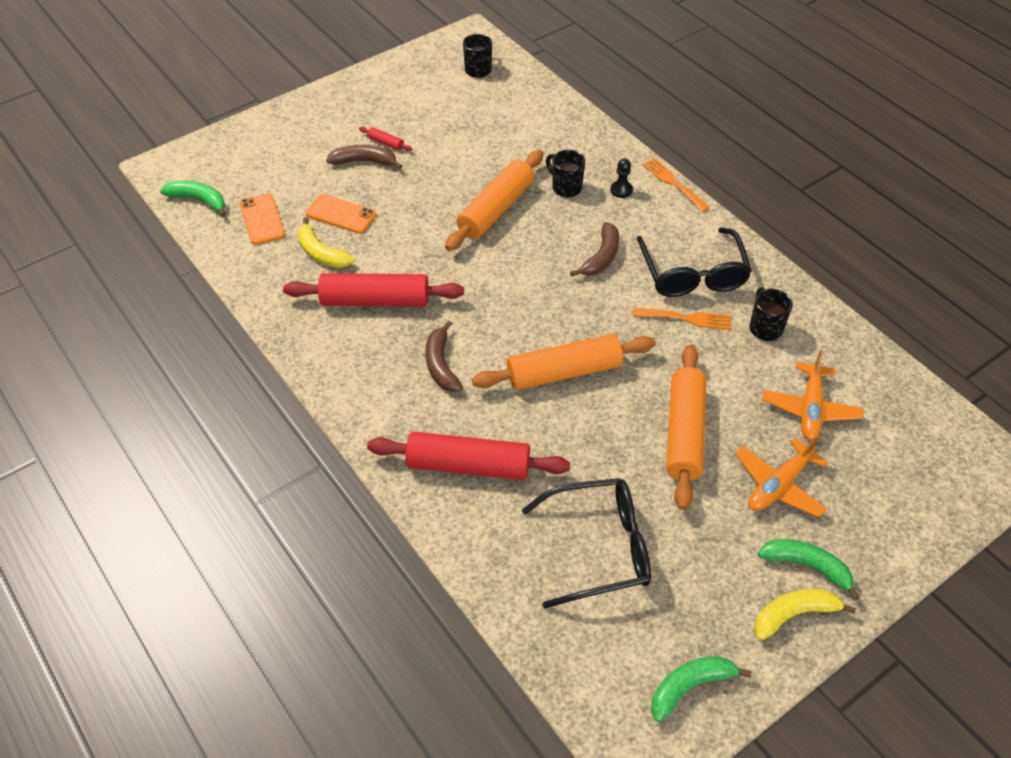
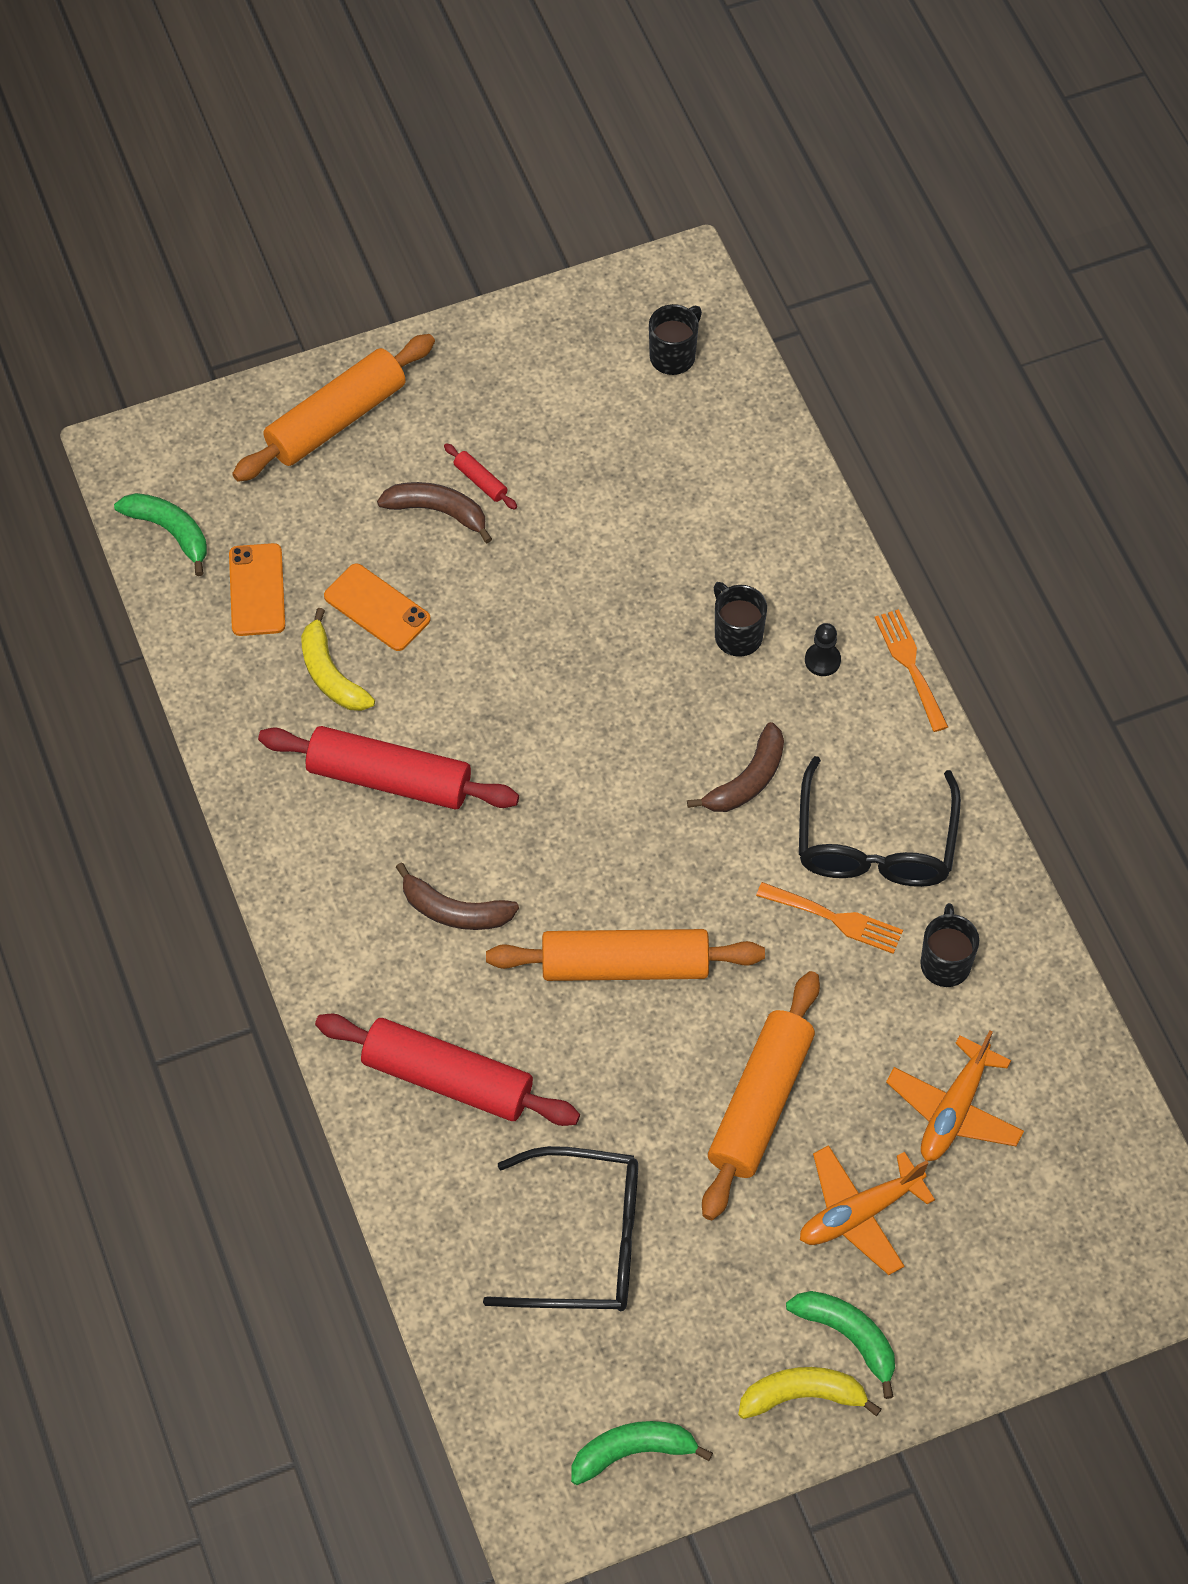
camera: 15 degrees right, 10 degrees up
brown banana [426,320,463,392] -> brown banana turned 75 degrees counterclockwise [396,863,519,930]
orange rolling pin [445,150,543,251] -> orange rolling pin moved to [232,334,435,482]

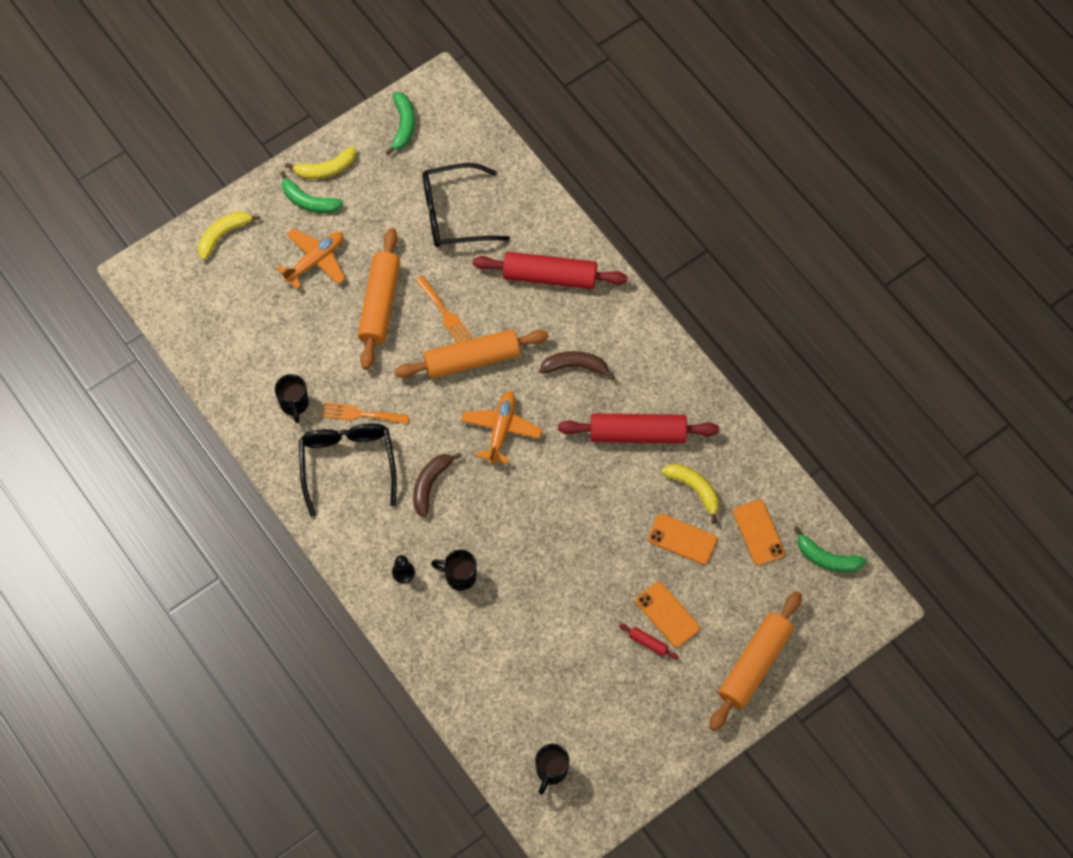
camera: 165 degrees right, 5 degrees up
brown banana [377,482,492,543] -> orange phone [636,582,700,648]
green banana [571,1421,713,1485] -> green banana turned 60 degrees counterclockwise [386,92,415,155]
black mug [714,582,767,657] -> black mug turned 150 degrees clockwise [431,550,476,591]
orange fork [875,609,948,732] -> orange fork moved to [415,275,472,343]
orange plane [886,1030,1024,1161] -> orange plane moved to [461,391,542,464]
none -> yellow banana [198,211,260,260]

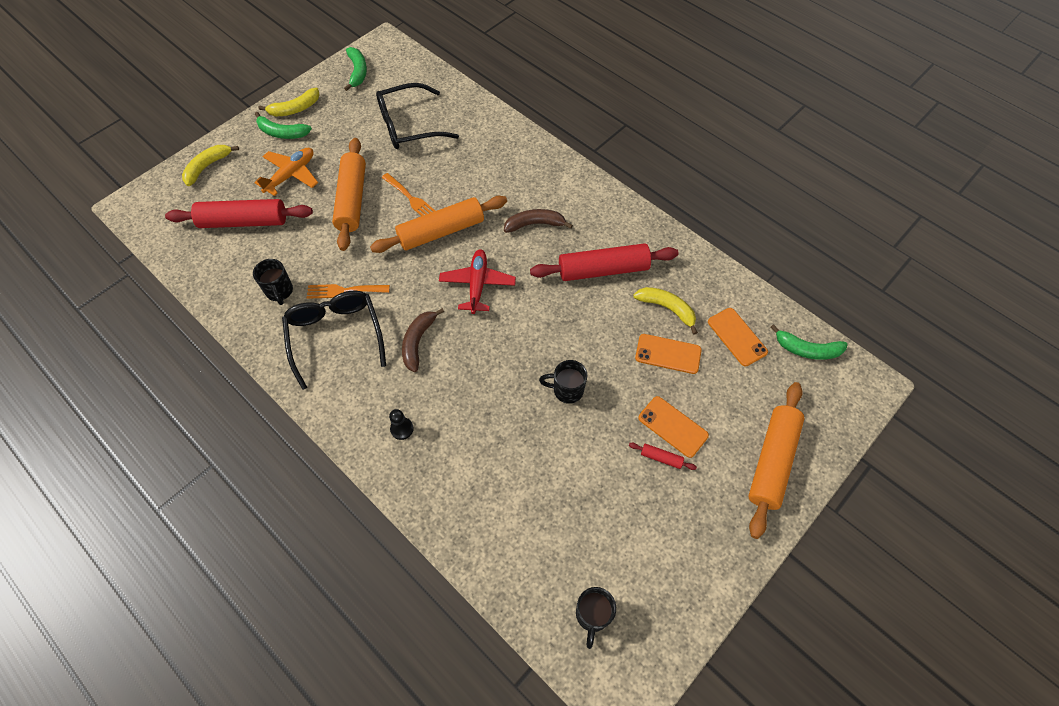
camera: 10 degrees left, 5 degrees down
black mug [431,550,476,591] -> black mug moved to [539,360,587,404]
orange plane [461,391,542,464] -> red plane [439,249,516,314]
red rolling pin [473,252,628,289] -> red rolling pin moved to [165,199,313,228]

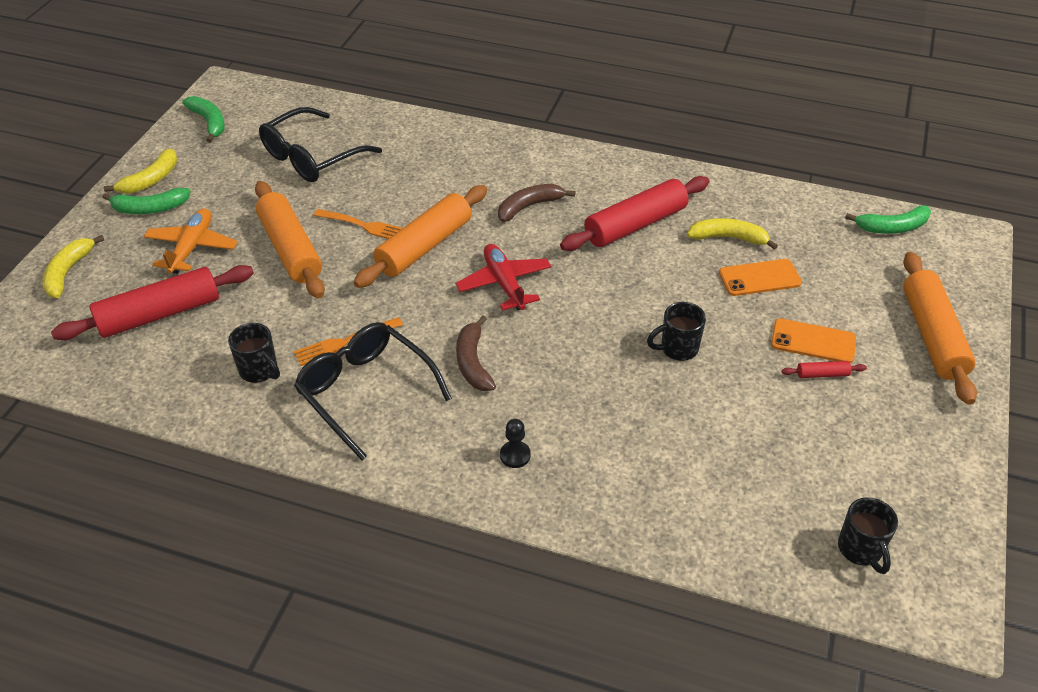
camera: 25 degrees left, 15 degrees down
orange phone [708,308,768,366] -> none

